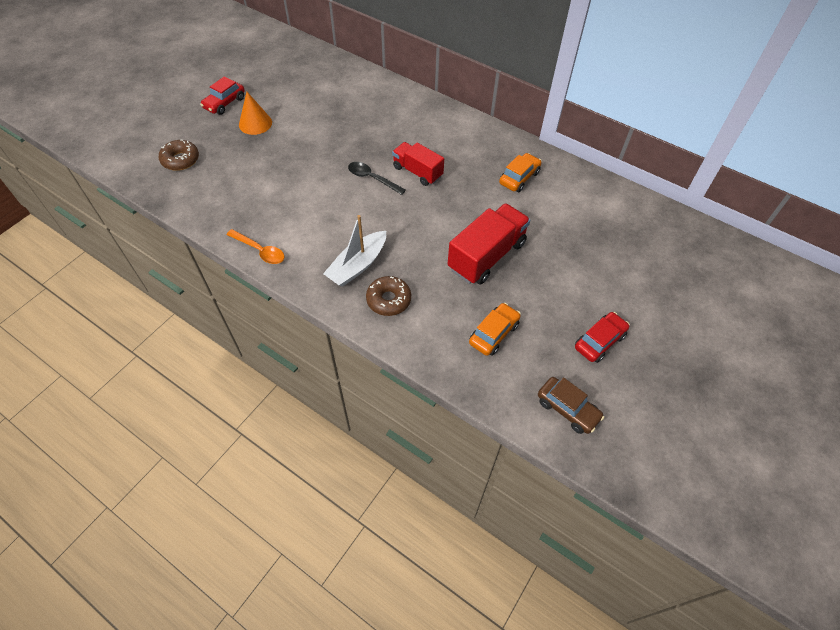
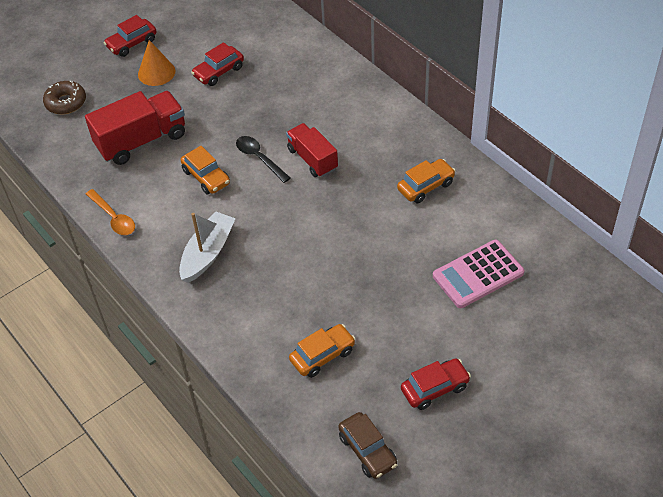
camera: 20 degrees right, 5 degrees down
white boat [323,215,386,286] -> white boat turned 150 degrees clockwise [179,211,236,283]
brown donut [366,276,411,316] -> none
red truck [448,203,531,285] -> red truck moved to [85,91,185,165]
none -> orange car [181,146,230,195]
none -> red car [191,42,244,86]
none -> pink calculator [433,240,524,308]

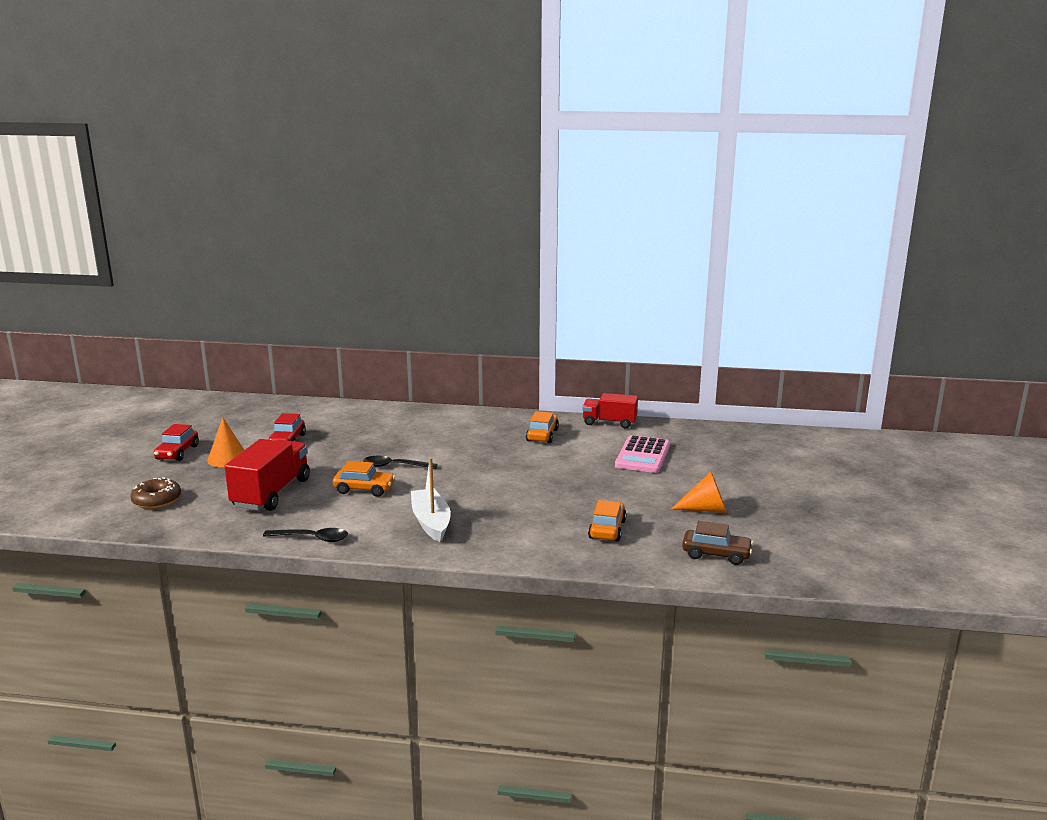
camera: 45 degrees left, 30 degrees down
orange spoon [86,189,135,235] -> black spoon [263,528,348,542]
red truck [286,123,338,177] -> red truck moved to [583,393,638,428]
red car [401,358,471,410] -> orange cone [671,472,727,513]

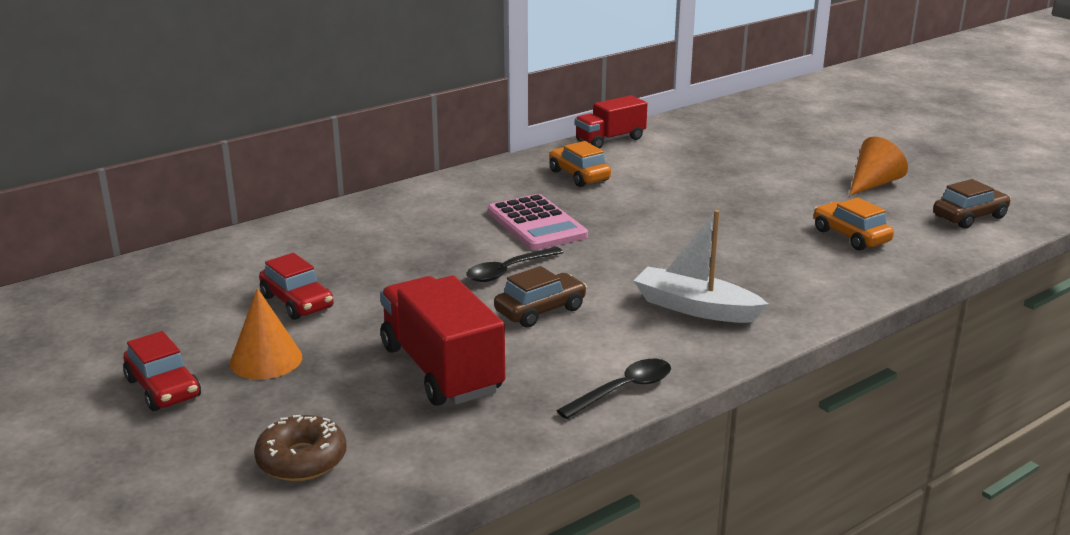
camera: 45 degrees left, 5 degrees up
orange car [333,461,396,497] -> brown car [494,266,587,328]
pink calculator [615,435,670,473] -> pink calculator moved to [488,194,588,250]

